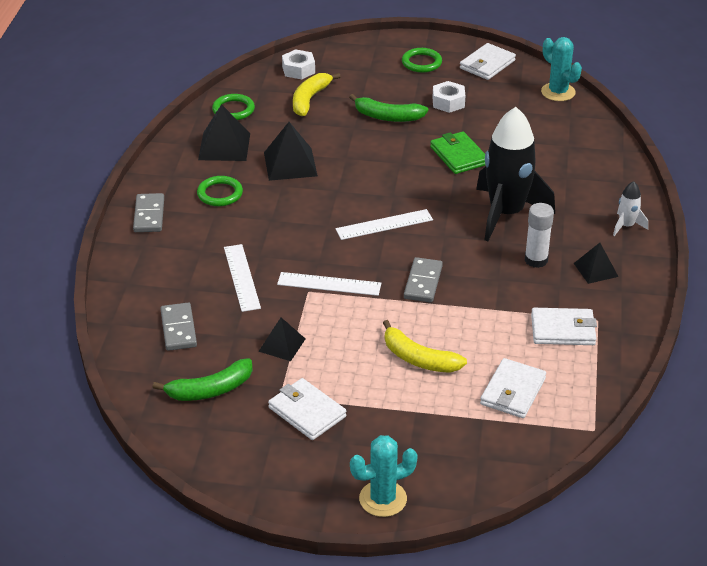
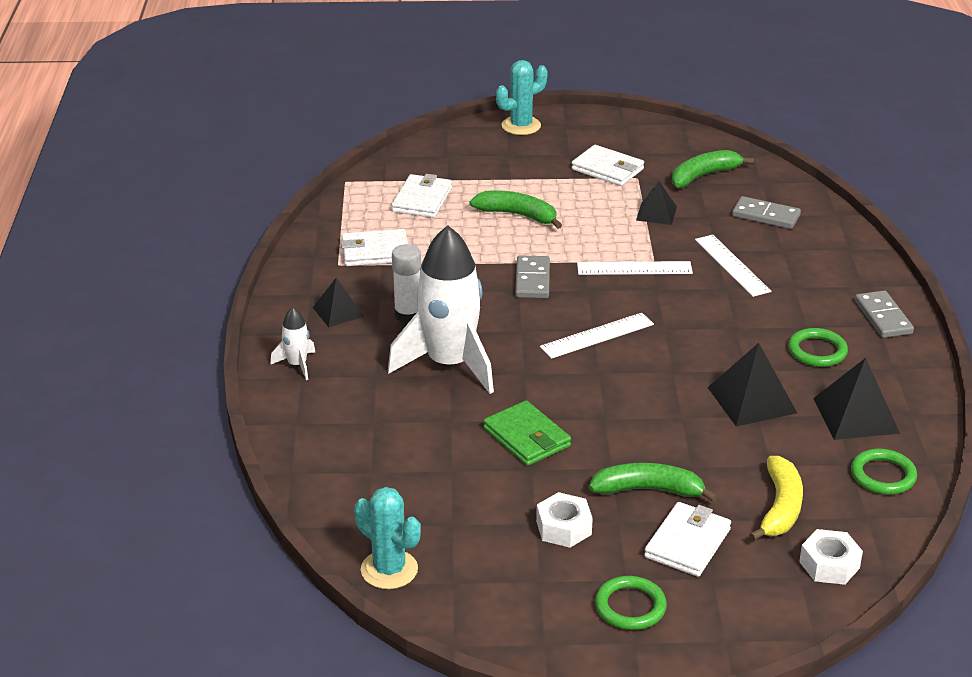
camera: 170 degrees right, 5 degrees down
grey domino [160,303,197,351] -> grey domino turned 45 degrees counterclockwise [732,196,801,229]
yellow banana [383,320,467,373] -> green banana [470,190,562,229]
white wallet [460,43,516,80] -> white wallet moved to [644,502,731,577]
black rocket [476,107,555,241] -> white rocket [388,225,494,394]

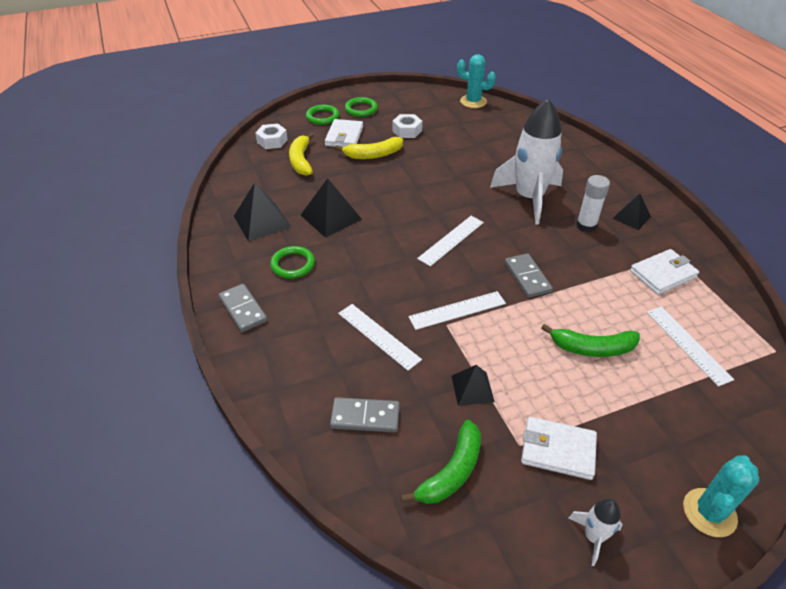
camera: 160 degrees right, 10 degrees up
white rocket [270,307,315,380] -> white rocket moved to [569,499,623,566]
white wallet [392,174,452,218] -> white ruler [647,306,734,387]
green wallet [483,400,571,466] -> none
green banana [589,463,718,502] -> yellow banana [335,137,403,159]
green ring [851,449,917,495] -> green ring moved to [306,105,339,125]

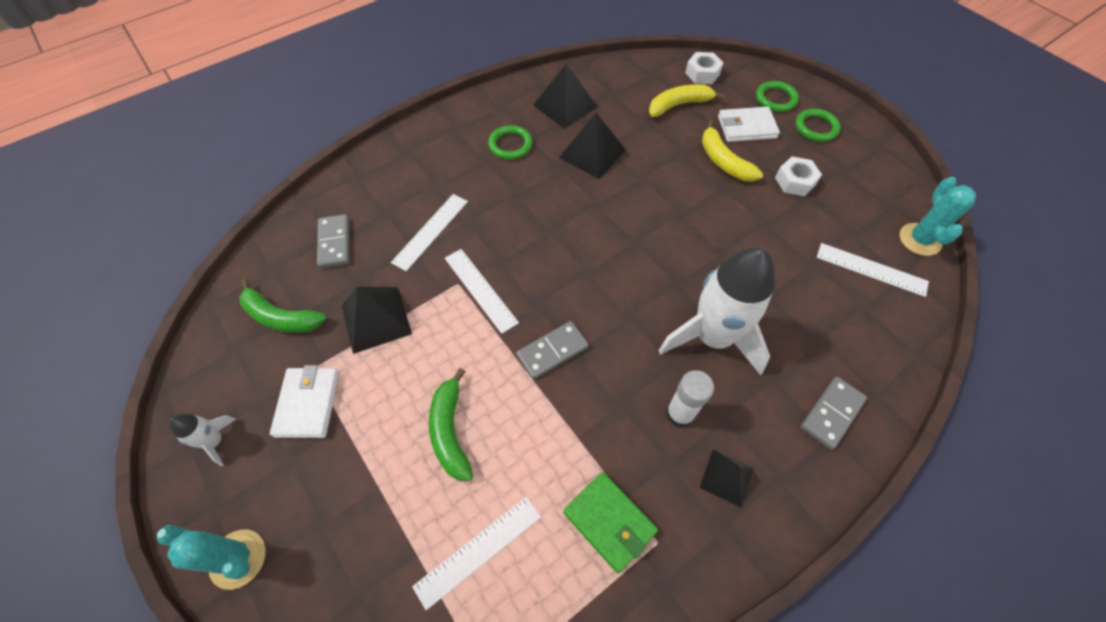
camera: 75 degrees right, 15 degrees up
grey domino [219,284,267,332] -> grey domino moved to [801,377,867,450]
white ruler [417,216,484,266] -> white ruler moved to [817,243,929,297]
black pyramid [451,365,495,406] -> black pyramid [342,287,412,354], size x1.59
white wallet [630,249,699,295] -> green wallet [563,472,658,573]

